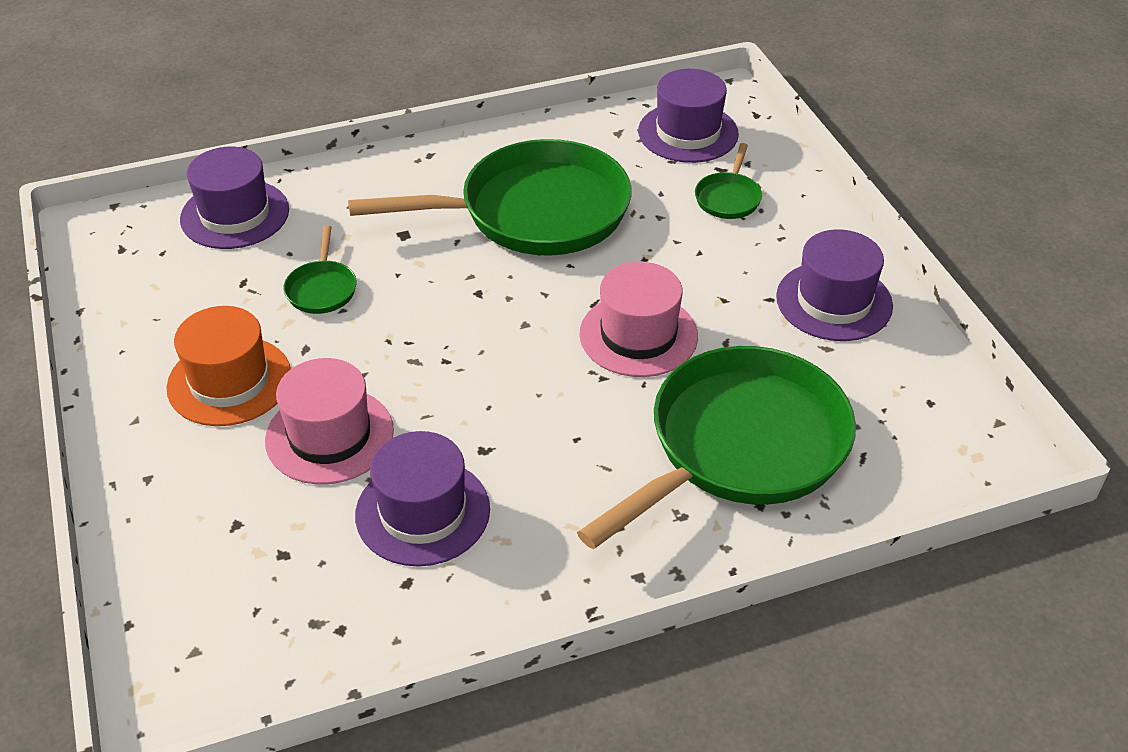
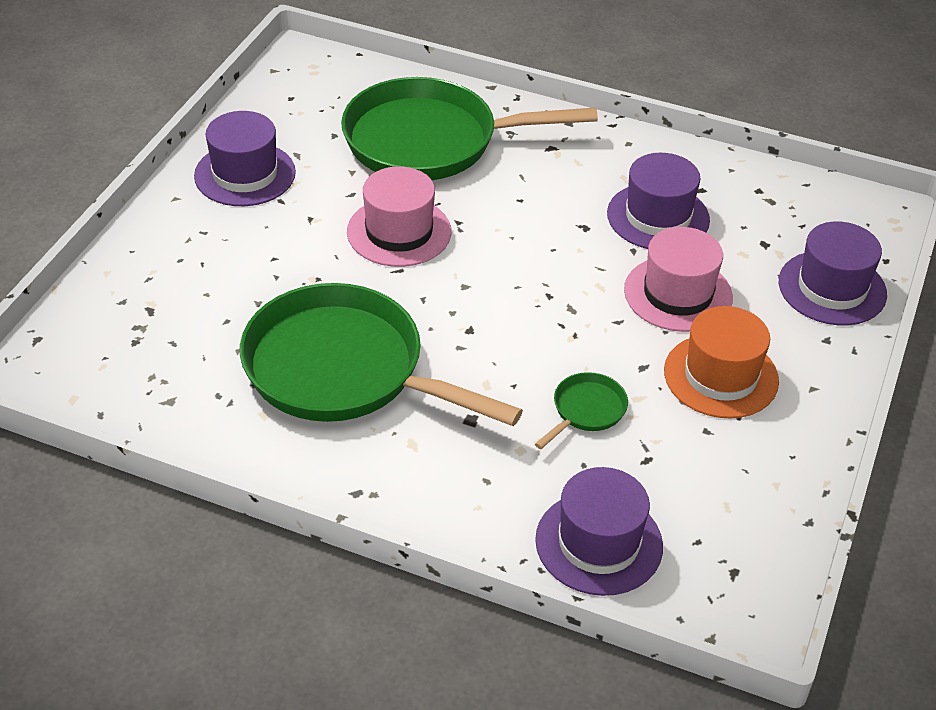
camera: 140 degrees left, 0 degrees up
purple hat [638,69,739,163] -> purple hat moved to [779,221,887,325]
green pan [695,143,762,219] -> none

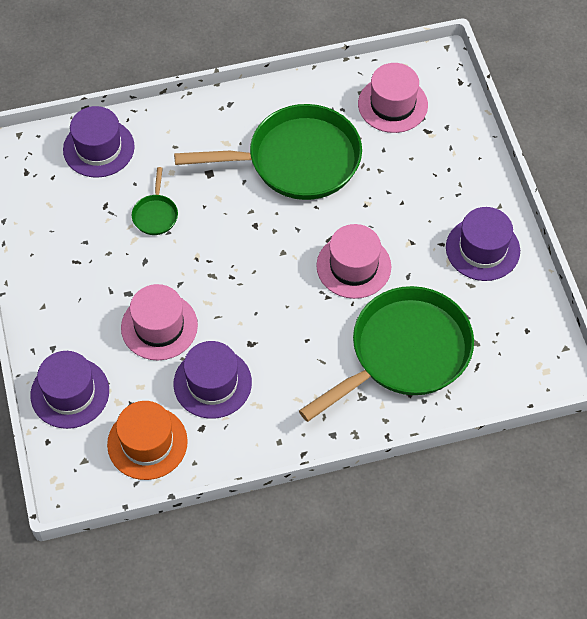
camera: 145 degrees right, 15 degrees up
orange hat [664,306,779,419] -> orange hat moved to [107,401,188,480]
none -> pink hat [358,63,428,133]

